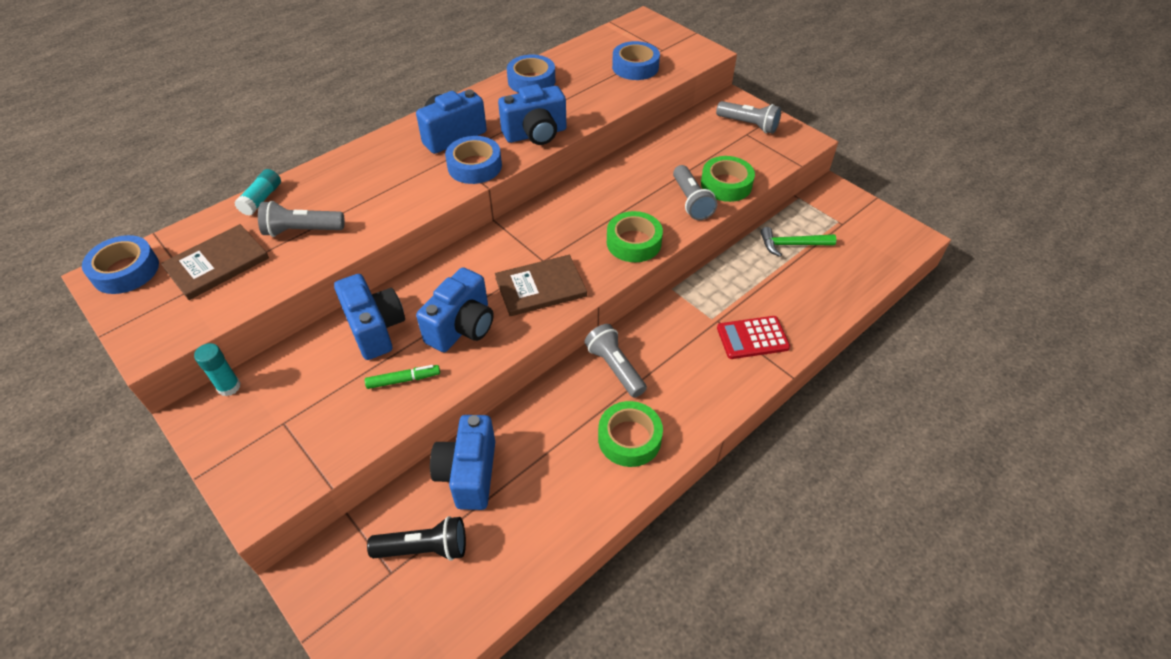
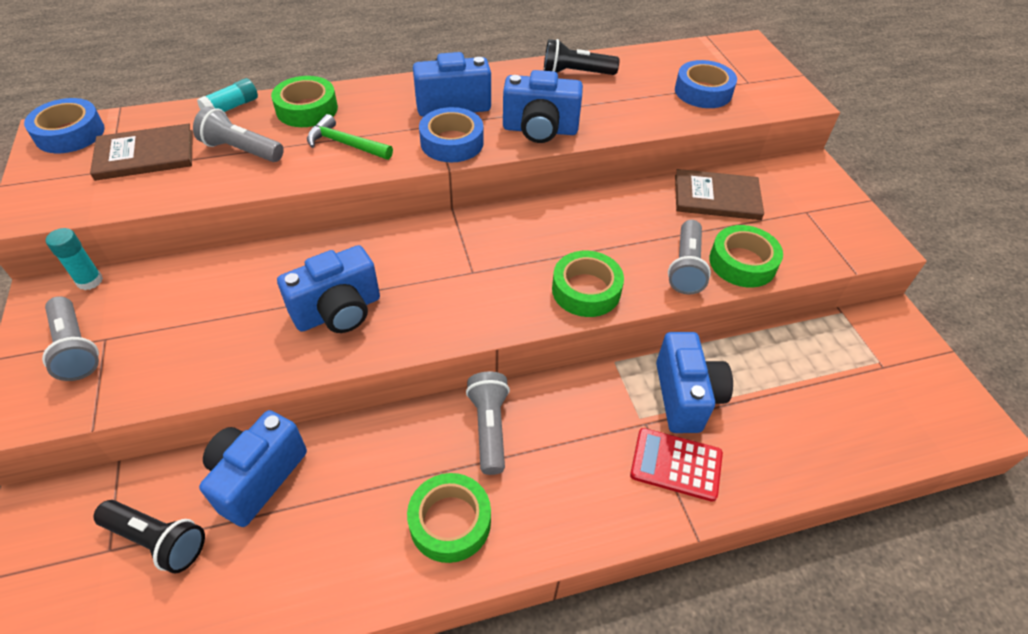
camera: 25 degrees right, 0 degrees up
blue camera [334,274,405,360] -> blue camera moved to [656,332,733,433]
green marker [365,365,440,389] -> none
brown book [495,255,587,316] -> brown book moved to [675,169,764,220]
blue tape [507,55,555,93] -> black flashlight [544,39,620,75]
grey flashlight [716,101,781,134] -> grey flashlight moved to [42,296,99,381]
green hammer [760,227,836,257] -> green hammer moved to [307,114,393,160]
none -> green tape [271,76,338,127]

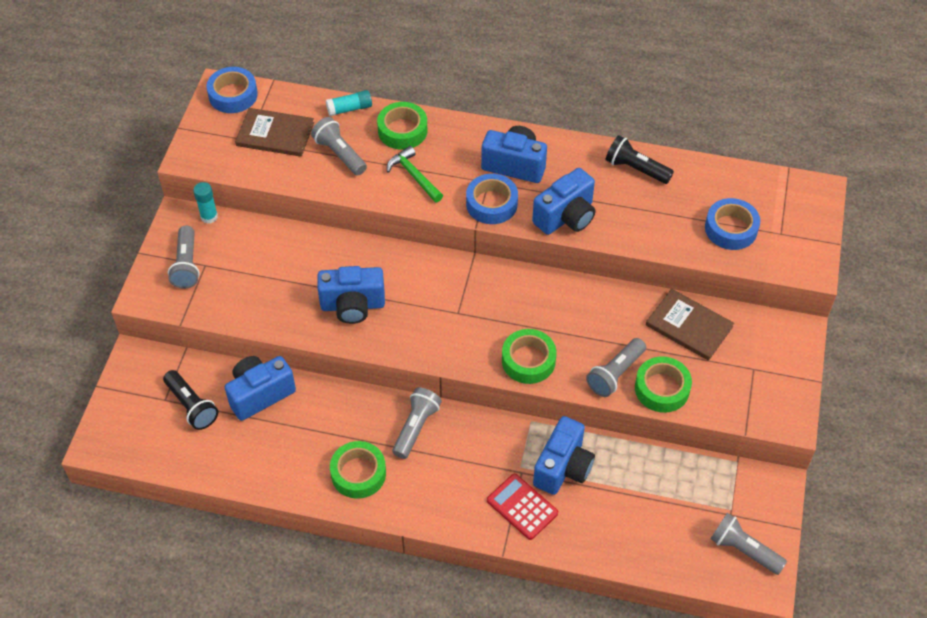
camera: 30 degrees right, 5 degrees up
blue camera [503,70,583,143] -> blue camera turned 75 degrees counterclockwise [532,168,595,235]
none -> grey flashlight [710,513,787,575]

